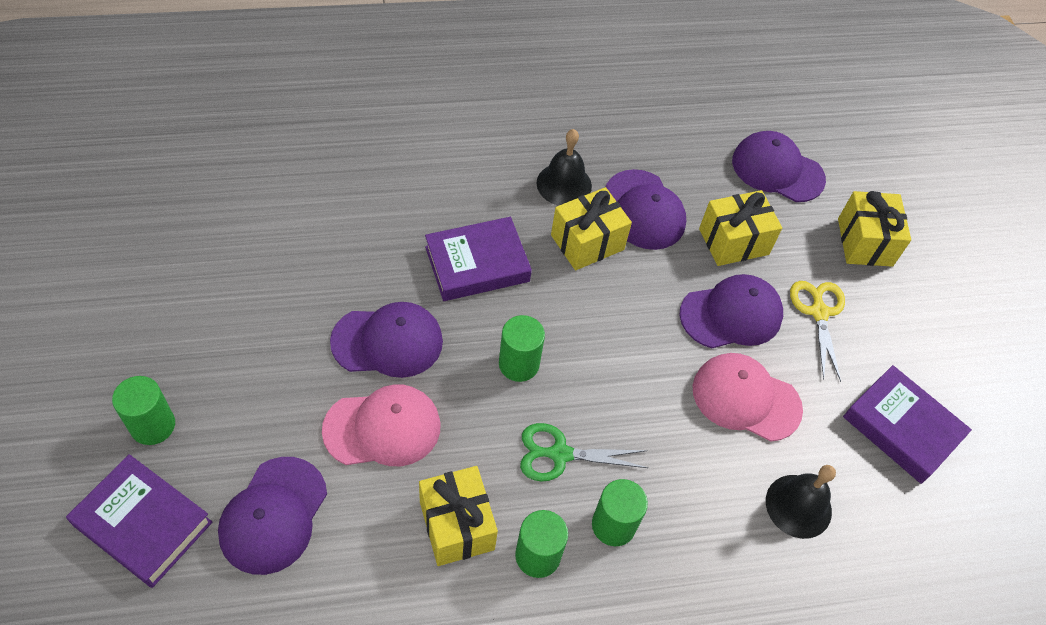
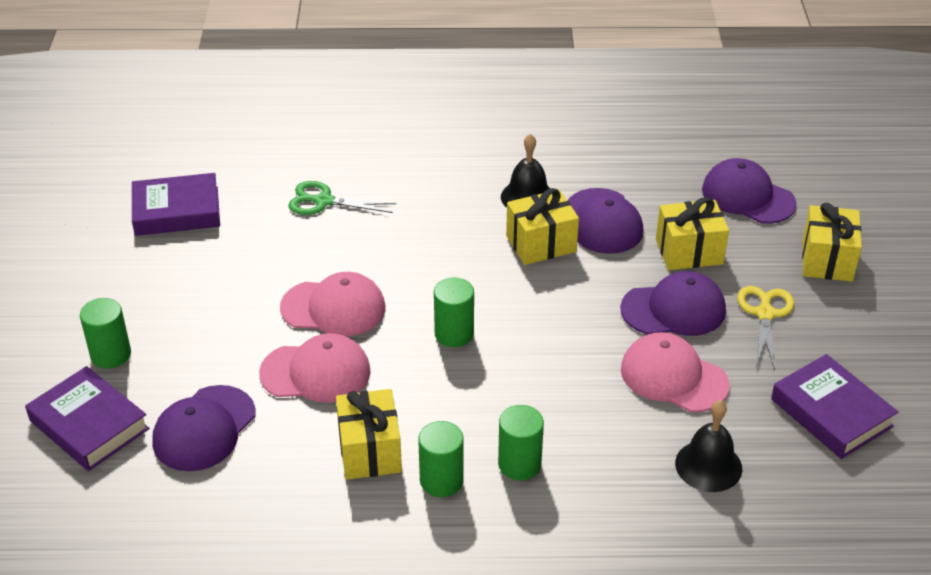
camera: 15 degrees right, 15 degrees down
purple cap [330,302,443,378] -> pink cap [280,272,385,336]
purple book [425,217,532,301] -> purple book moved to [132,173,220,236]
green scissors [520,423,648,482] -> green scissors moved to [288,181,396,215]

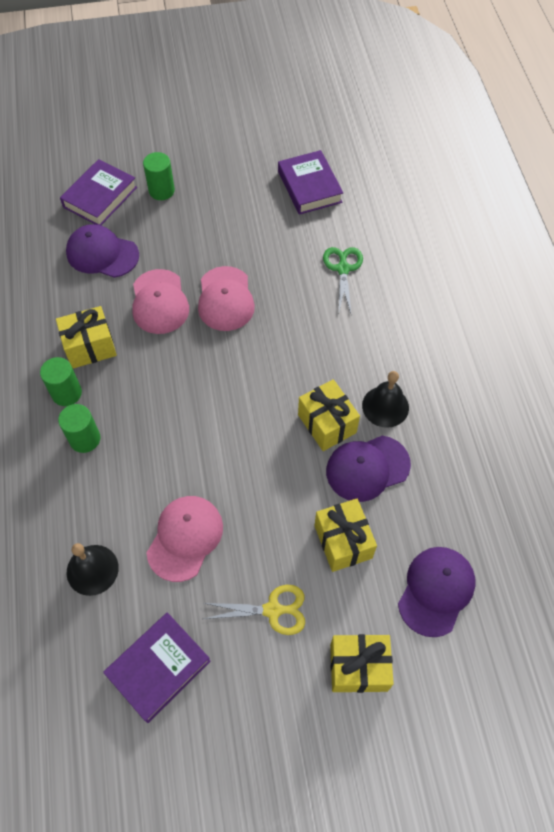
camera: 80 degrees right, 20 degrees up
green cylinder [434,278,474,347] -> none
purple cap [620,271,726,336] -> none

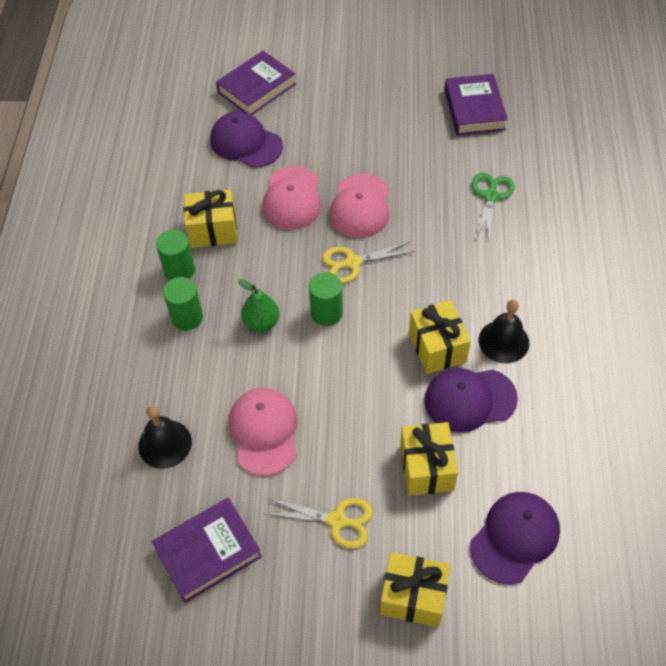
camera: 15 degrees right, 5 degrees down
green cylinder [143,152,175,200] -> green cylinder moved to [309,272,343,326]
pink cap [147,496,223,582] -> pink cap turned 45 degrees counterclockwise [229,388,297,476]
none -> green pear [238,279,280,332]
none -> yellow scissors [322,241,415,284]

